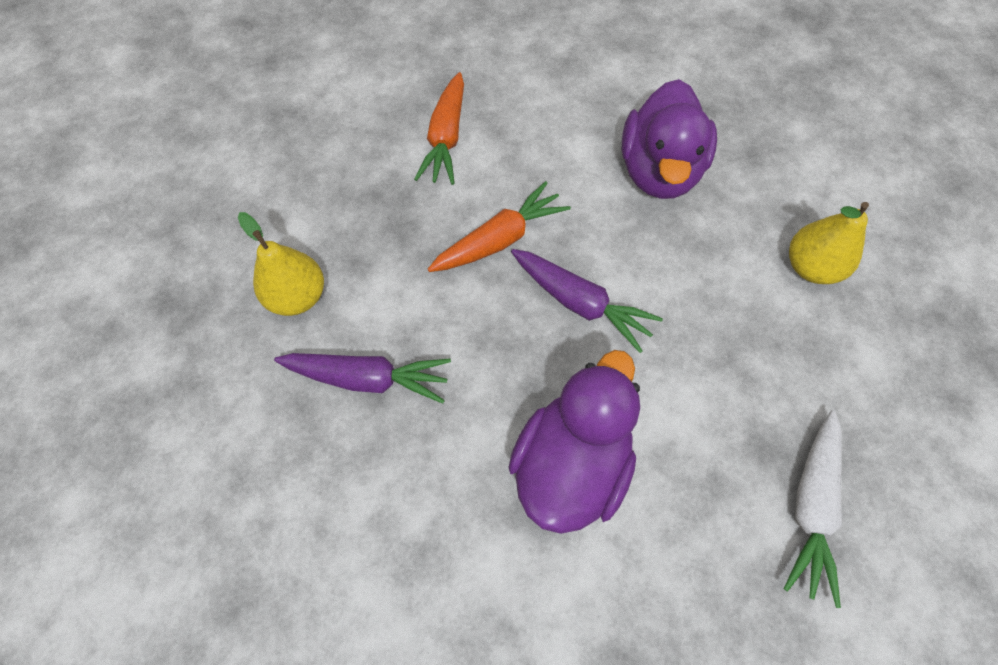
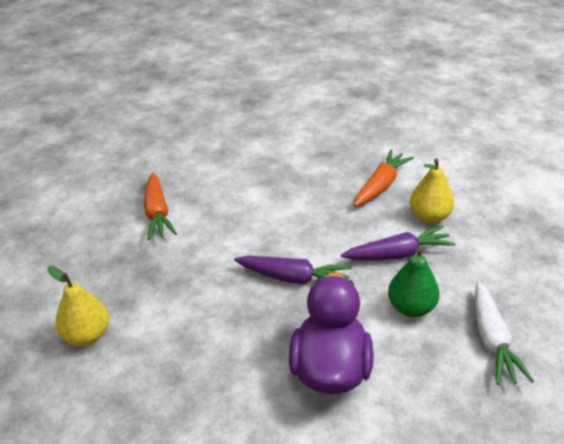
camera: 20 degrees left, 25 degrees down
purple carrot [274,353,451,404] -> purple carrot moved to [341,225,456,260]
orange carrot [428,181,571,272] -> orange carrot moved to [354,150,414,207]
purple duck [622,79,717,199] -> none
none -> green pear [388,248,440,317]

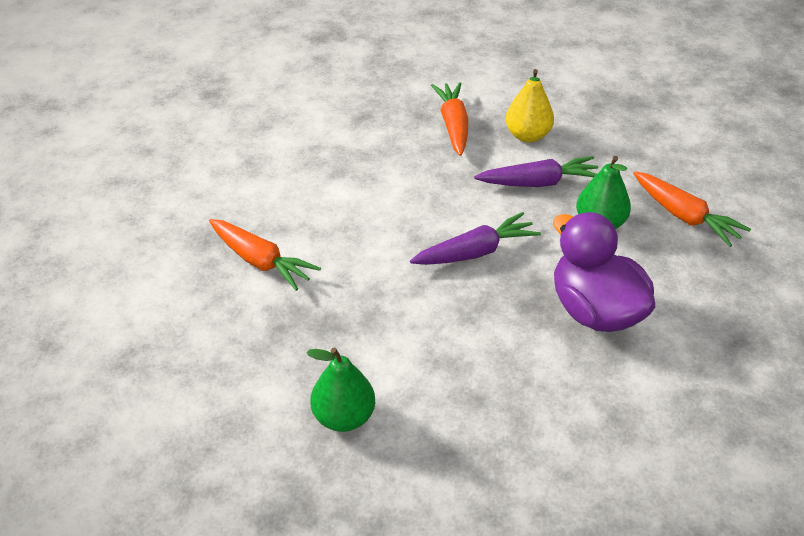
camera: 40 degrees left, 5 degrees up
yellow pear [48,266,109,346] -> green pear [307,348,375,432]
purple carrot [341,225,456,260] -> purple carrot turned 45 degrees clockwise [474,156,598,187]
white carrot [475,281,534,385] -> orange carrot [633,172,751,247]

